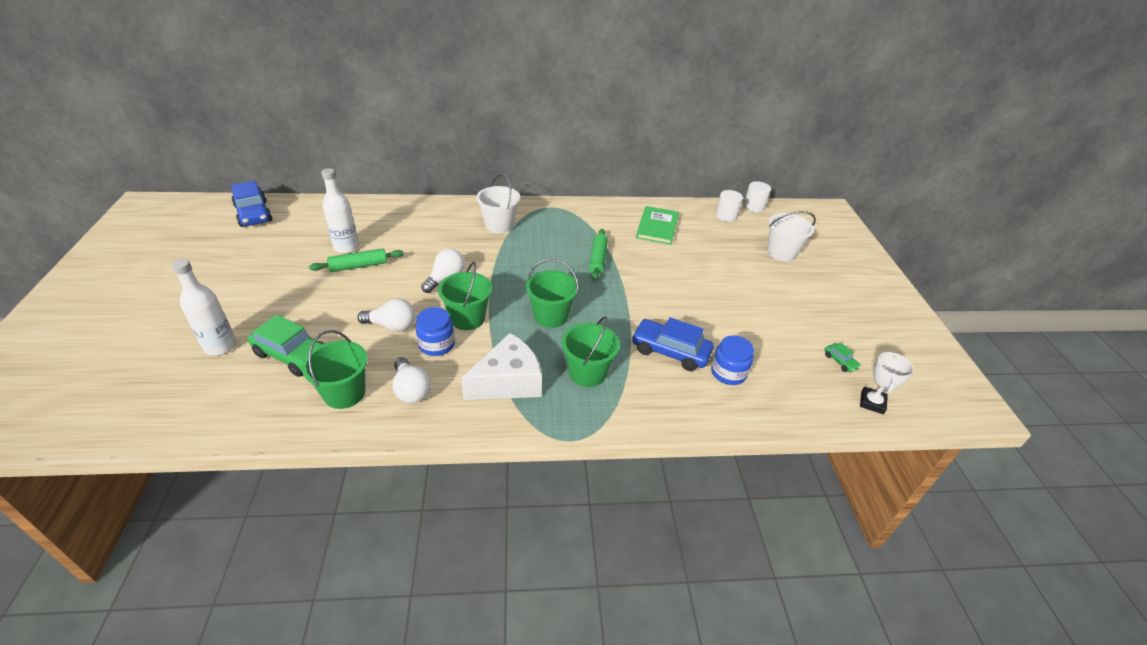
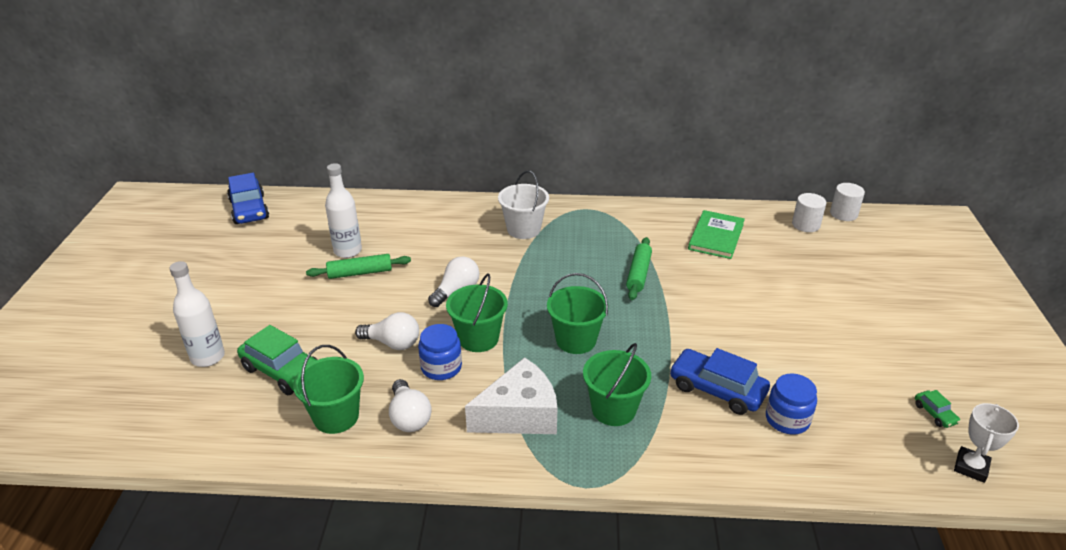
camera: 10 degrees right, 5 degrees down
white bucket [767,211,816,261] -> none

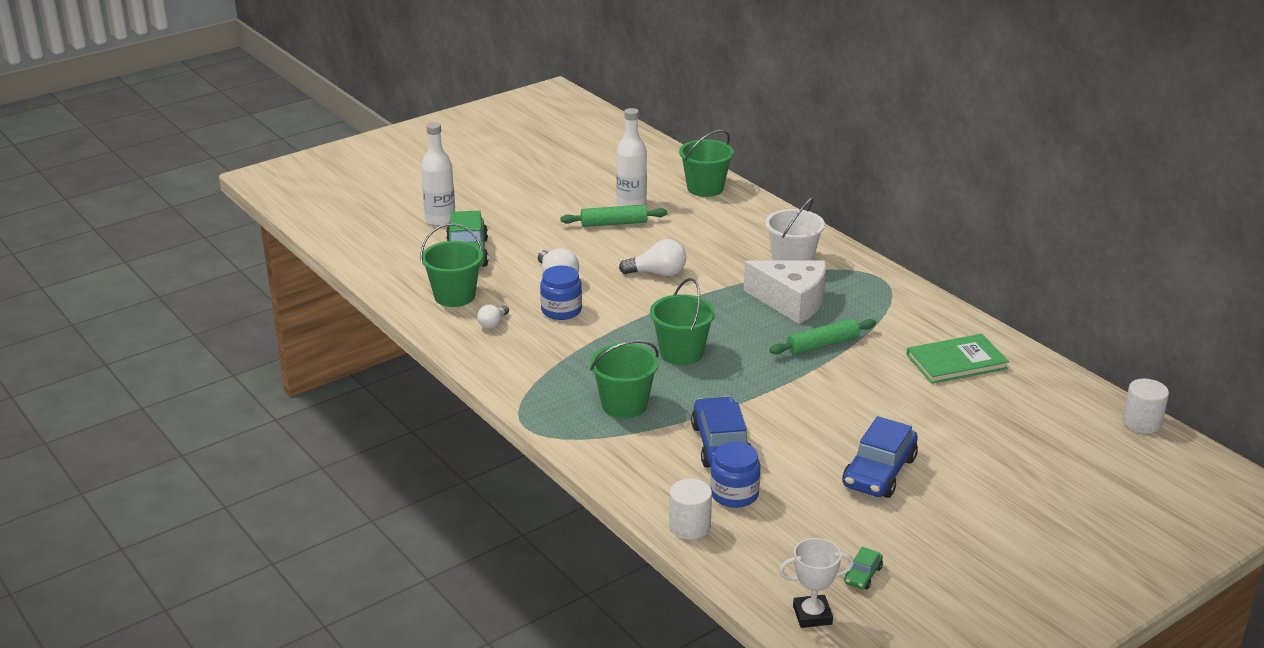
camera: 50 degrees right, 5 degrees down
blue car [227,173,269,224] -> blue car moved to [842,416,918,498]
green rolling pin [306,254,411,279] -> green rolling pin turned 45 degrees counterclockwise [560,205,667,227]
white light bulb [389,379,432,432] -> white light bulb [477,305,509,329], size x0.62
green bucket [446,274,508,352] -> green bucket moved to [679,130,734,197]
white cheese [465,357,557,434] -> white cheese moved to [744,260,826,324]
white cylinder [792,193,826,232] -> white cylinder moved to [669,479,712,540]

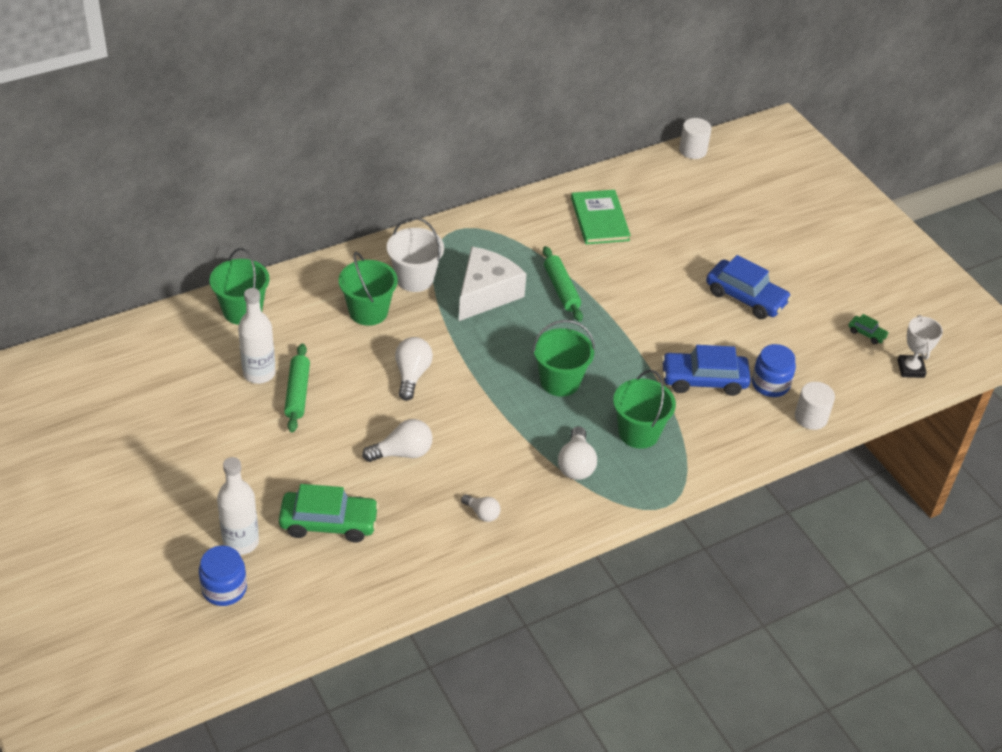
camera: 85 degrees left, 15 degrees up
green bucket [420,223,483,307] -> green bucket moved to [339,252,398,326]
blue jar [540,265,582,320] -> blue jar moved to [199,546,247,606]
none -> white light bulb [558,426,597,480]

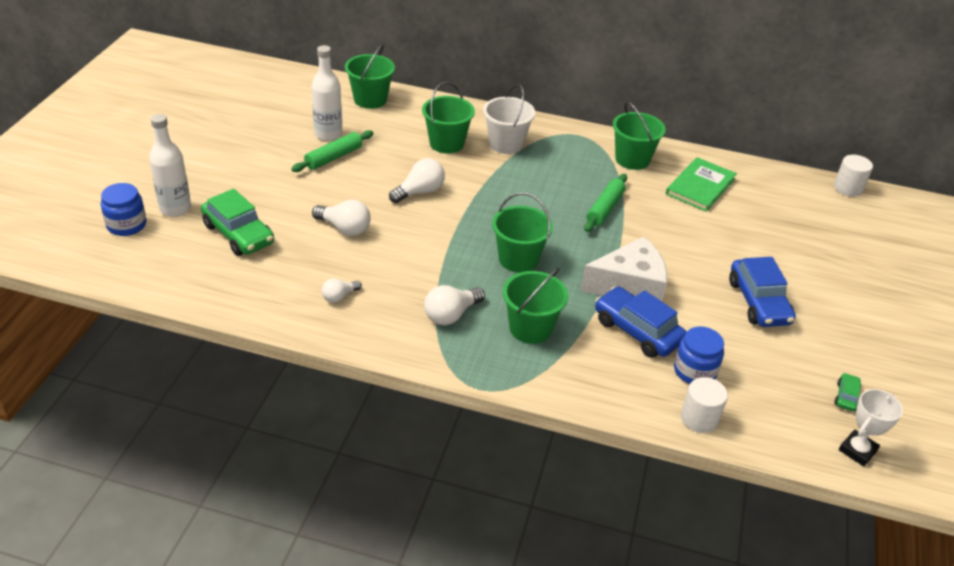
camera: 45 degrees right, 5 degrees down
white cheese [459,246,527,321] -> white cheese moved to [580,236,667,301]
white light bulb [461,494,500,522] -> white light bulb turned 60 degrees clockwise [322,278,362,303]
green car [848,314,889,344] -> green car turned 150 degrees counterclockwise [834,373,861,411]
none -> green bucket [613,102,666,170]

